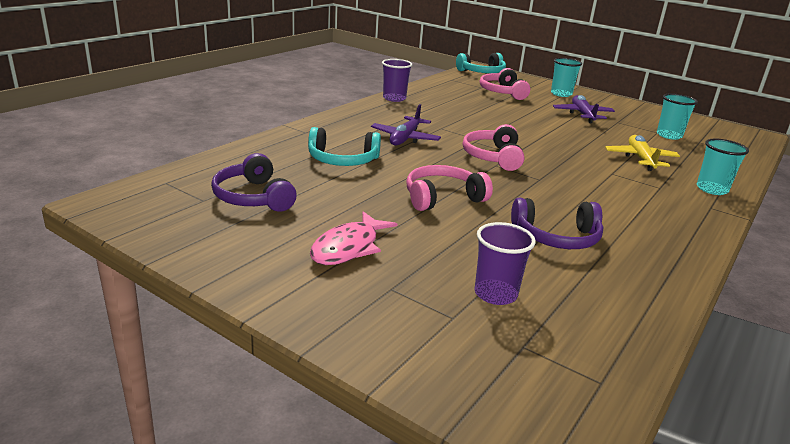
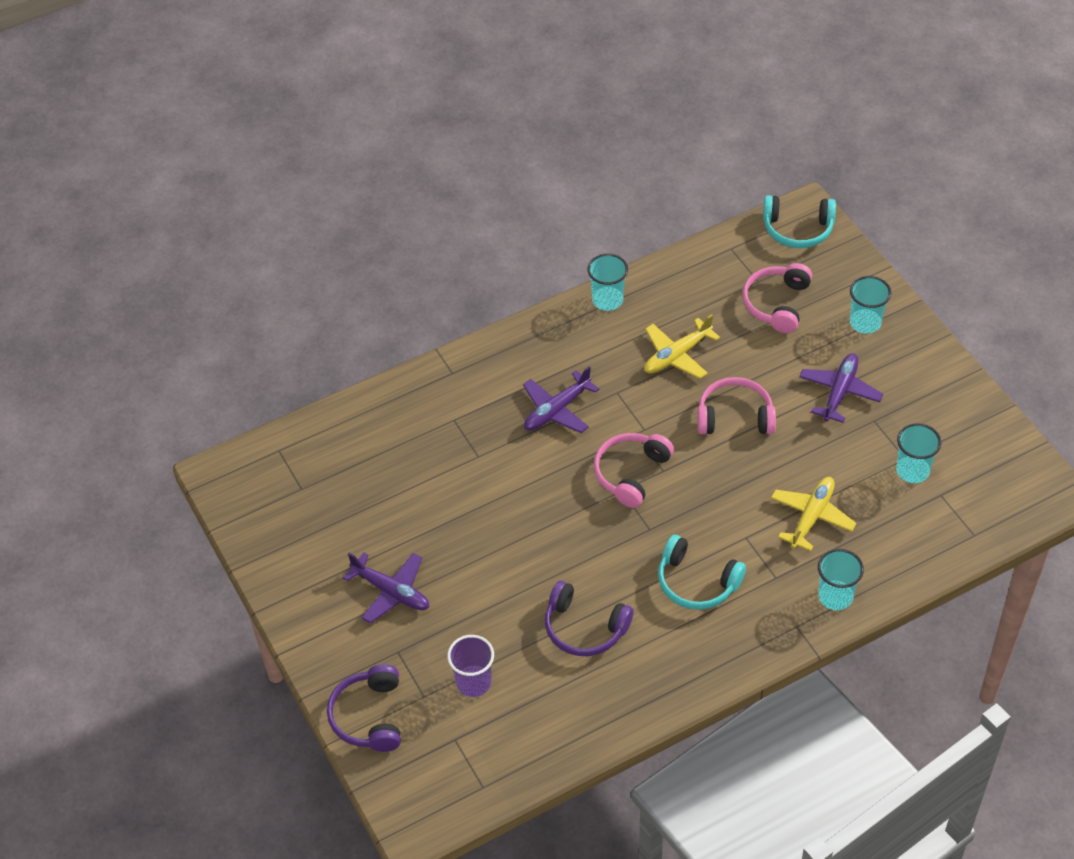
camera: 30 degrees right, 25 degrees up
purple headphones [211,153,297,212] -> purple headphones moved to [327,664,401,752]
turquoise headphones [308,127,381,166] -> turquoise headphones moved to [658,535,746,610]
pink fish [310,211,397,265] -> purple plane [343,552,429,624]
purple cup [382,59,412,102] -> turquoise cup [587,253,628,311]
pink headphones [406,165,493,211] -> pink headphones moved to [697,377,776,434]
none -> yellow plane [644,314,720,379]

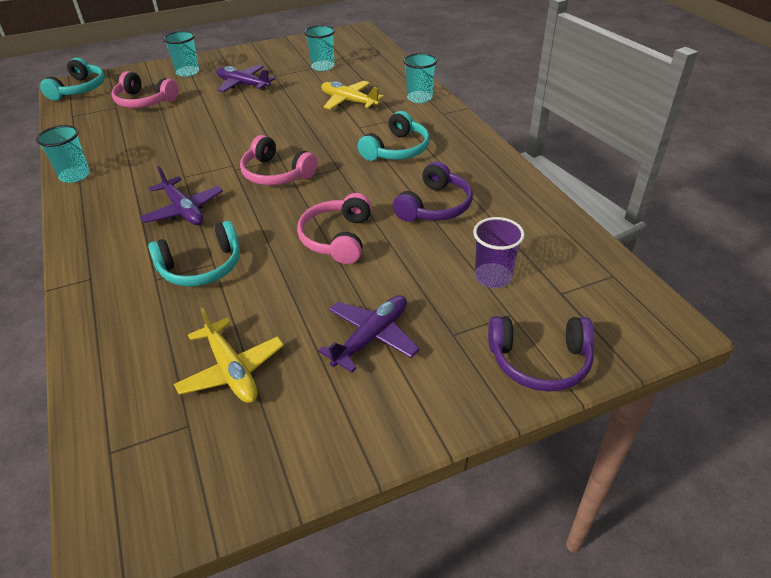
camera: 85 degrees left, 10 degrees down
yellow plane [644,314,720,379] -> yellow plane moved to [174,308,284,403]
pink headphones [697,377,776,434] -> pink headphones moved to [297,193,372,264]
none -> turquoise headphones [148,221,240,287]

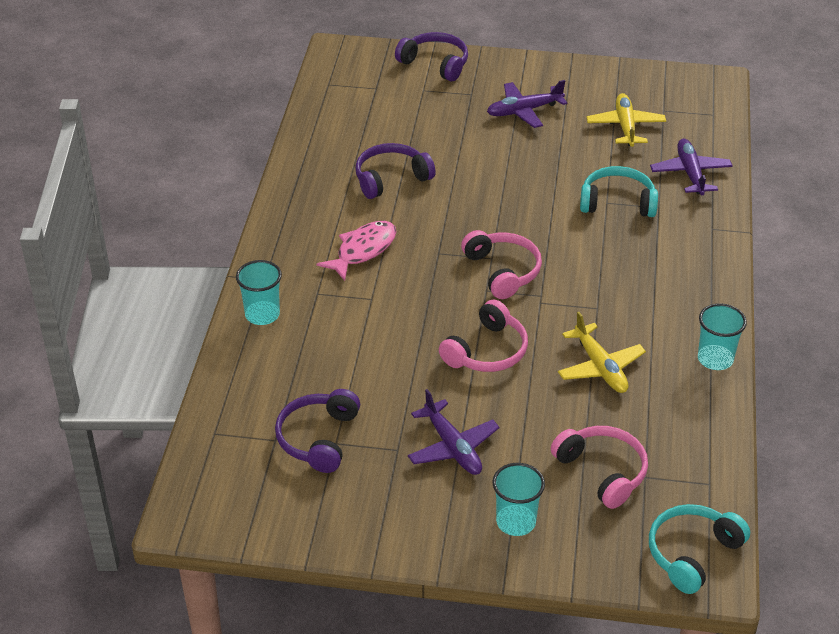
camera: 150 degrees left, 0 degrees up
purple plane [140,166,223,225] -> purple plane moved to [650,139,733,195]
pink headphones [297,193,372,264] -> pink headphones moved to [439,300,528,372]
turquoise cup [304,25,335,71] -> purple headphones [275,389,360,473]
yellow plane [321,81,384,110] -> yellow plane moved to [558,312,646,393]
turquoise headphones [358,111,430,161] -> pink fish [317,221,396,281]
purple cup [473,217,525,288] -> none

